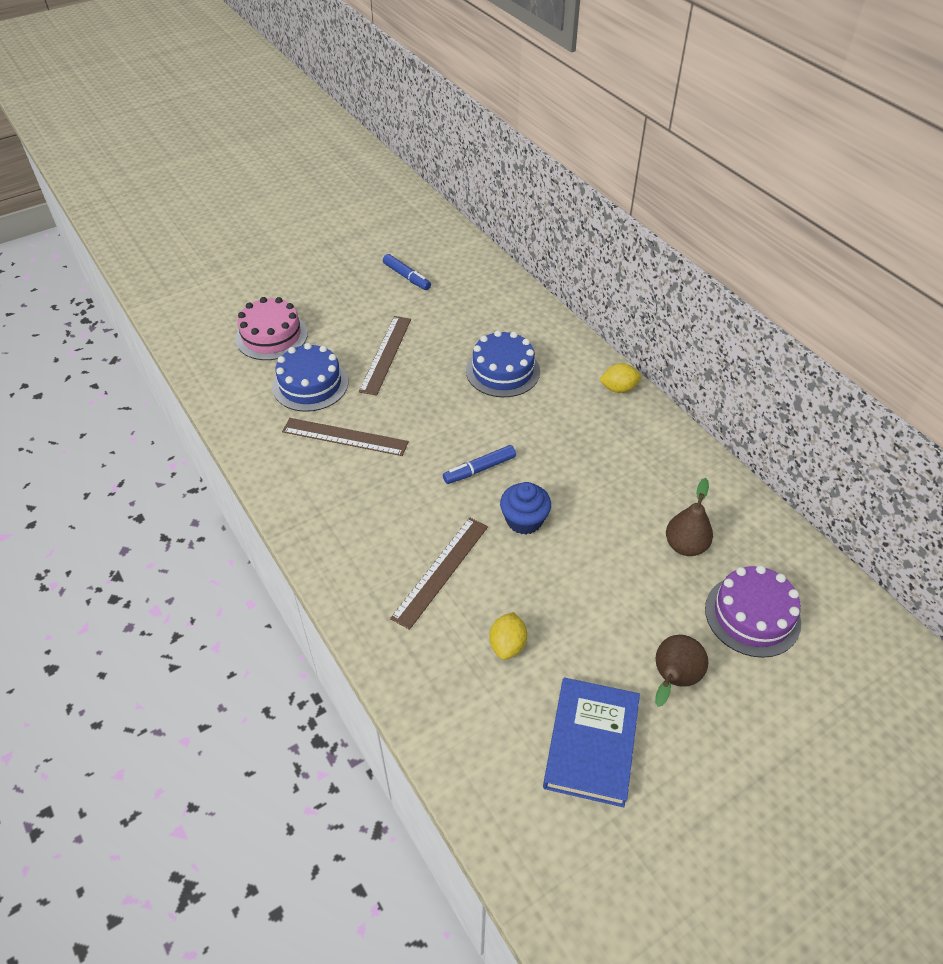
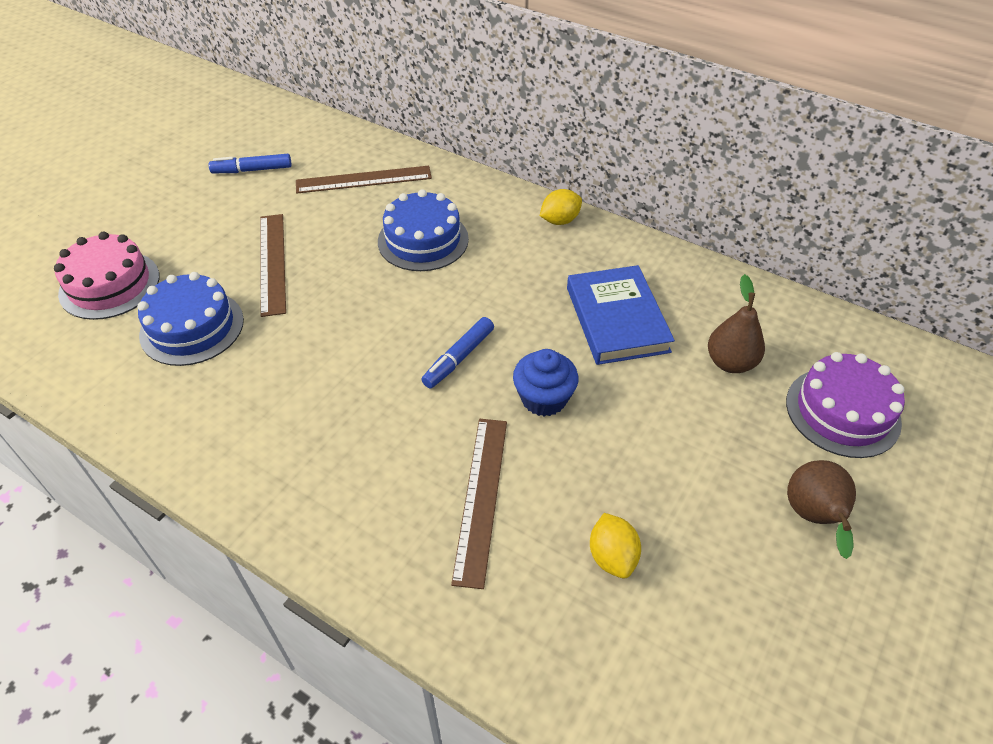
camera: 25 degrees left, 0 degrees up
brown ruler [282,418,409,456] -> brown ruler moved to [296,166,432,193]
blue marker [383,254,431,290] -> blue marker turned 150 degrees clockwise [209,154,292,173]
blue book [543,678,640,807] -> blue book moved to [567,265,675,365]

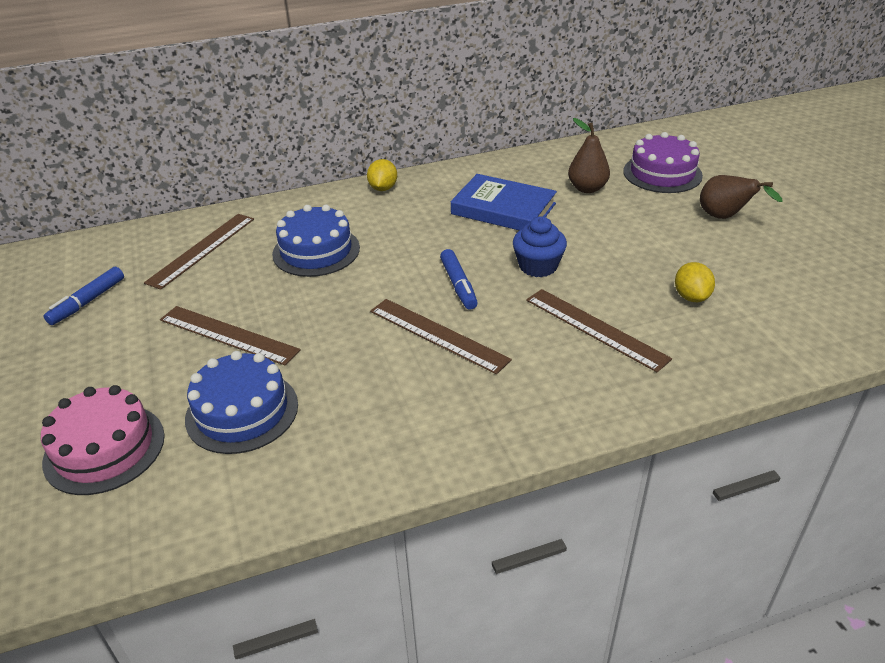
camera: 50 degrees left, 10 degrees down
yellow lemon [590,513,641,579] -> yellow lemon turned 60 degrees clockwise [675,262,715,302]
none -> brown ruler [370,299,512,374]

